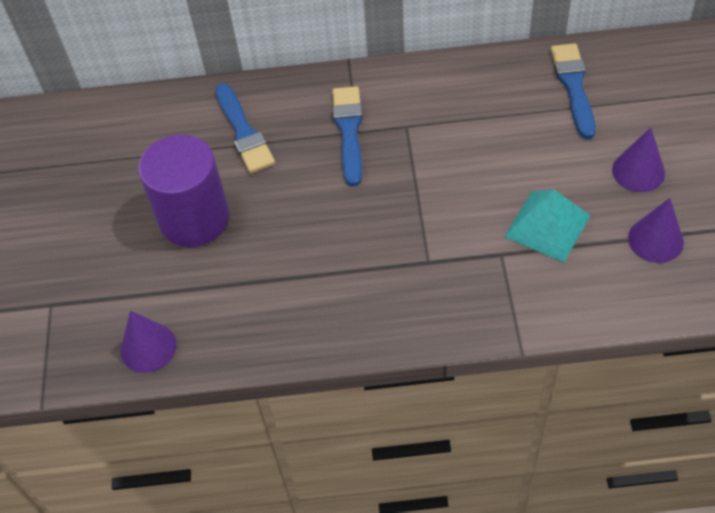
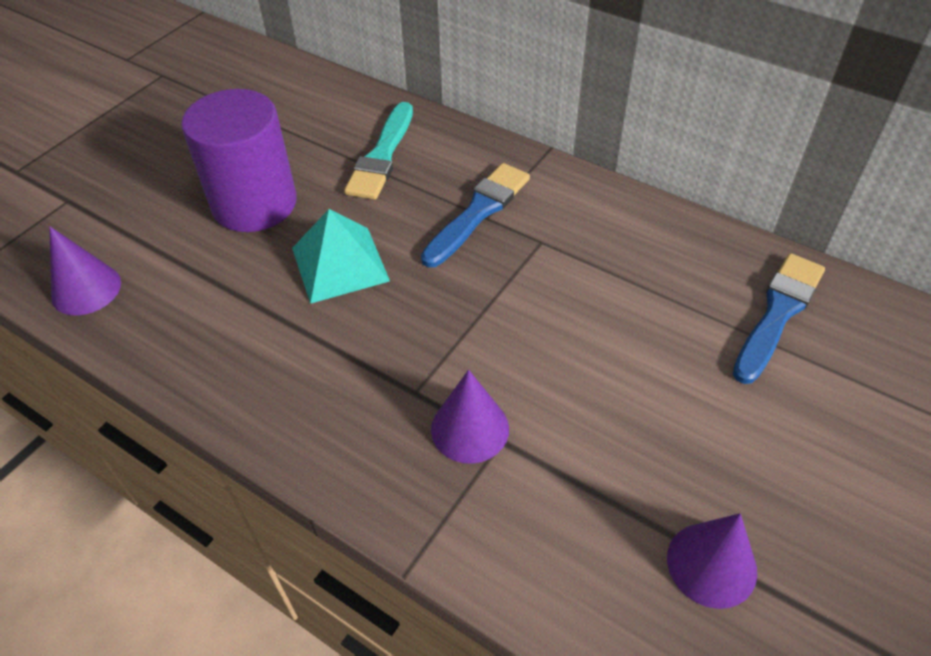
camera: 35 degrees right, 5 degrees down
blue brush [215,83,275,173] -> turquoise brush [344,102,413,200]
turquoise pyramid [504,189,591,263] -> turquoise pyramid moved to [292,209,390,304]
purple cone [612,128,665,192] -> purple cone moved to [431,370,509,464]

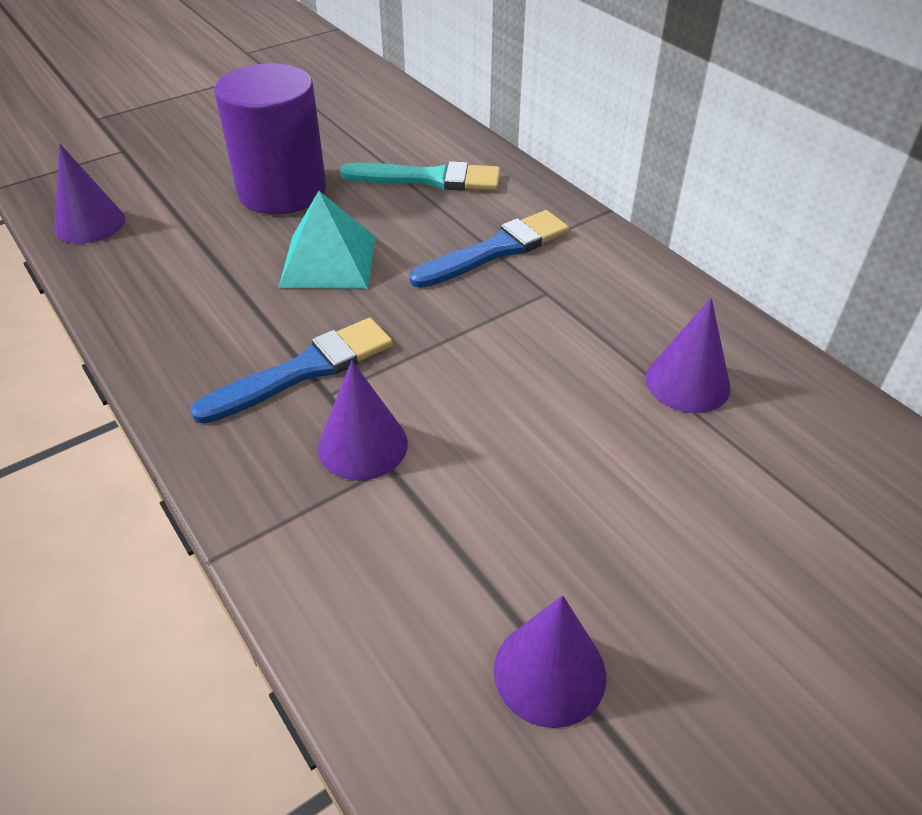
camera: 20 degrees right, 5 degrees down
turquoise brush [344,102,413,200] -> turquoise brush turned 120 degrees counterclockwise [340,161,501,191]
blue brush [733,253,825,384] -> blue brush moved to [190,318,393,424]
none -> purple cone [646,298,731,413]

